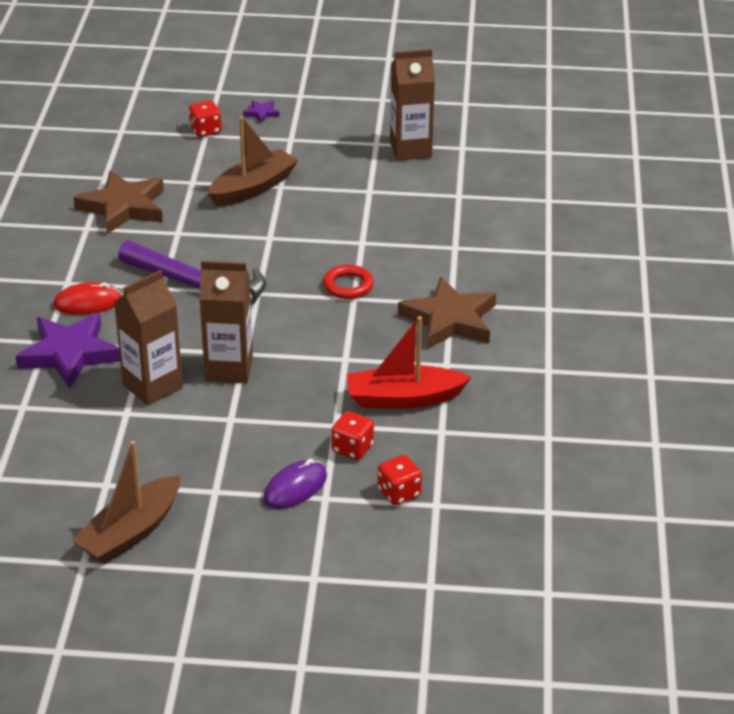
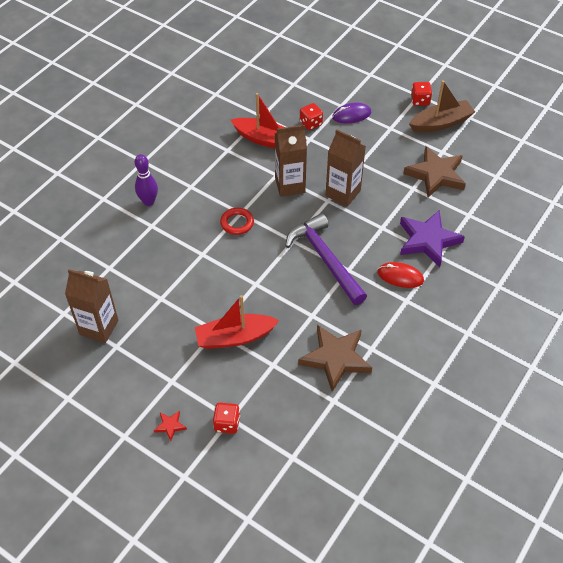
camera: 150 degrees left, 15 degrees up
brown carton [114,270,183,406] -> brown carton moved to [275,125,307,197]
brown boat [207,116,298,206] -> red boat [195,295,279,349]
purple star [243,100,280,123] -> red star [154,411,187,441]
red dice [378,455,422,506] -> red dice moved to [411,82,432,106]
brown star [398,277,496,349] -> brown star moved to [403,146,466,197]
none -> purple bowling pin [135,154,158,206]

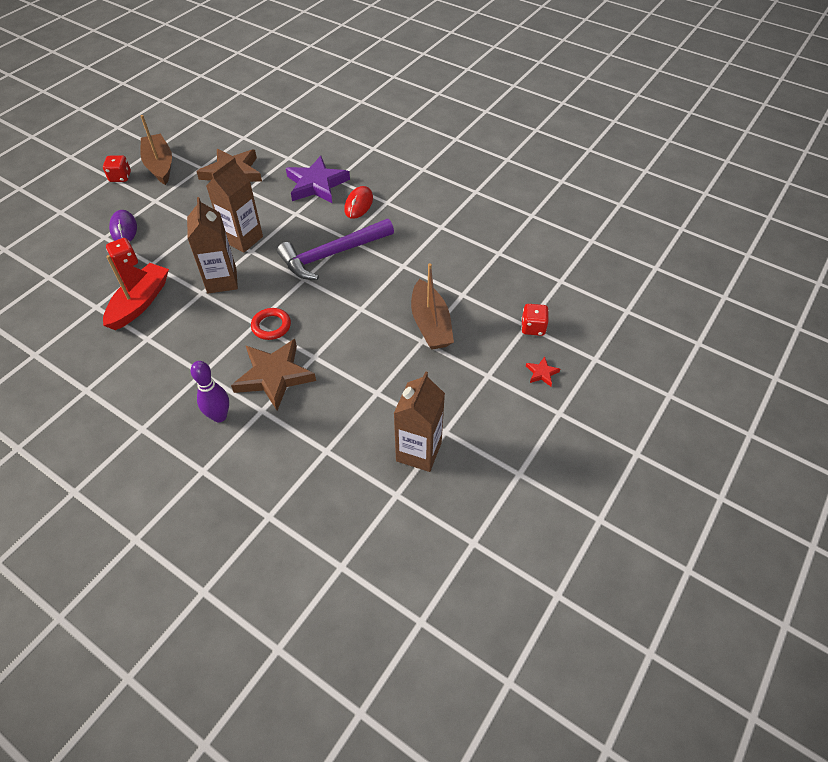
camera: 90 degrees left, 0 degrees up
red boat [195,295,279,349] -> brown boat [411,263,454,350]
brown star [298,325,372,392] -> brown star moved to [231,339,316,410]

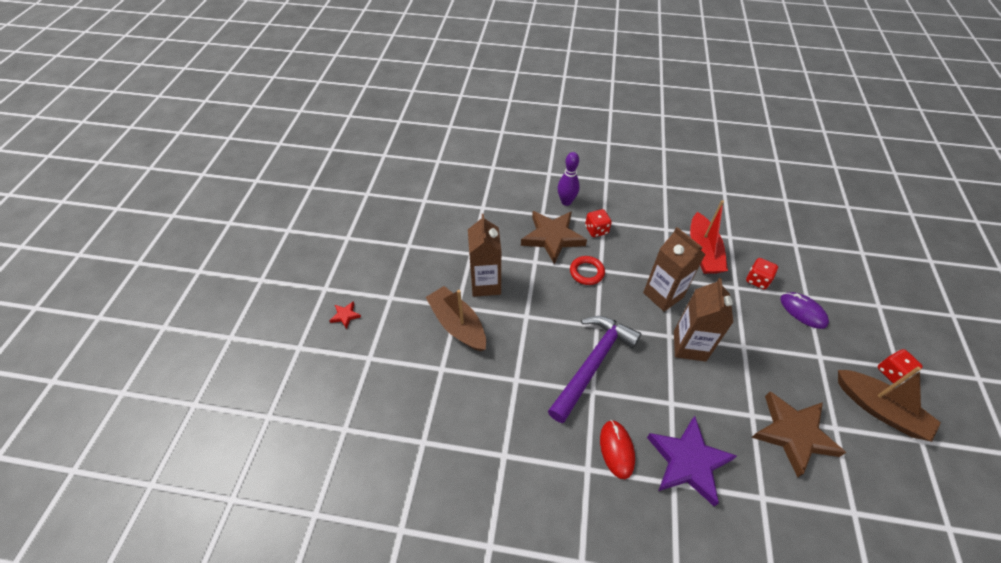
camera: 155 degrees right, 0 degrees up
brown carton [393,371,445,472] -> brown carton moved to [468,214,501,297]
red dice [521,304,549,336] -> red dice moved to [585,209,612,237]

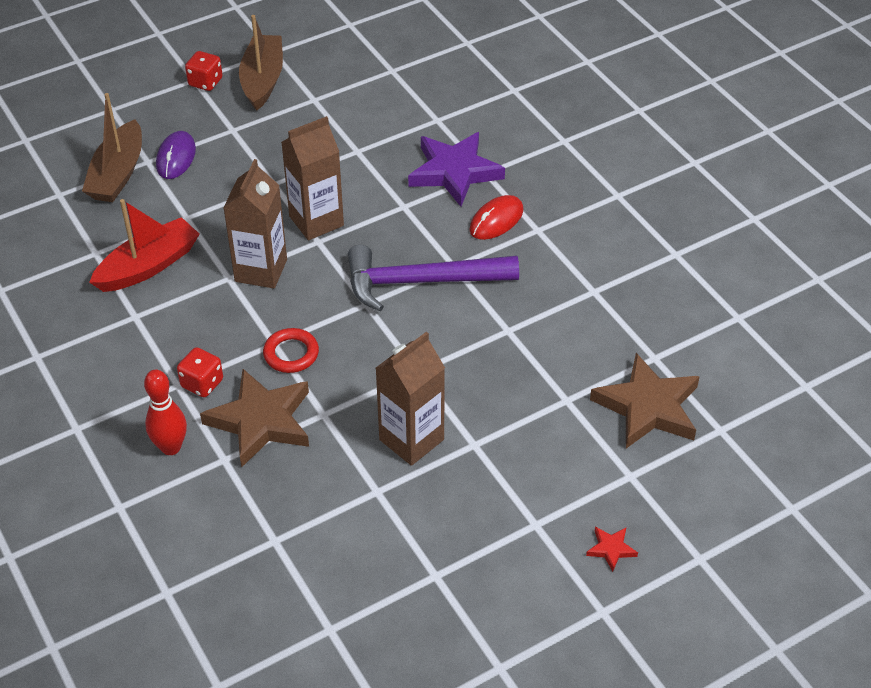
camera: 130 degrees left, 5 degrees down
brown boat [425,286,486,351] -> brown boat moved to [82,93,142,202]
purple bowling pin [558,152,580,206] -> red bowling pin [144,369,187,455]
red dice [746,258,778,289] -> none
brown star [751,392,846,477] -> brown star moved to [590,353,700,448]

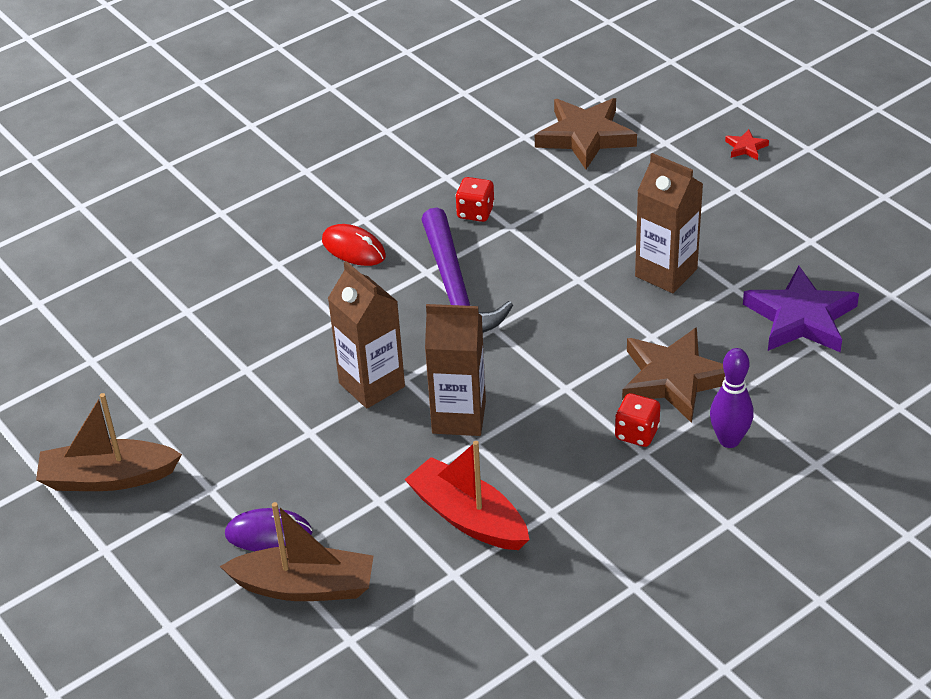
camera: 95 degrees left, 5 degrees down
red bowling pin [144,369,187,455] -> purple bowling pin [710,348,753,448]
red dice [185,51,223,91] -> red dice moved to [455,177,495,222]
red ring [263,328,319,373] -> none
purple star [408,132,505,206] -> purple star moved to [743,266,859,352]

